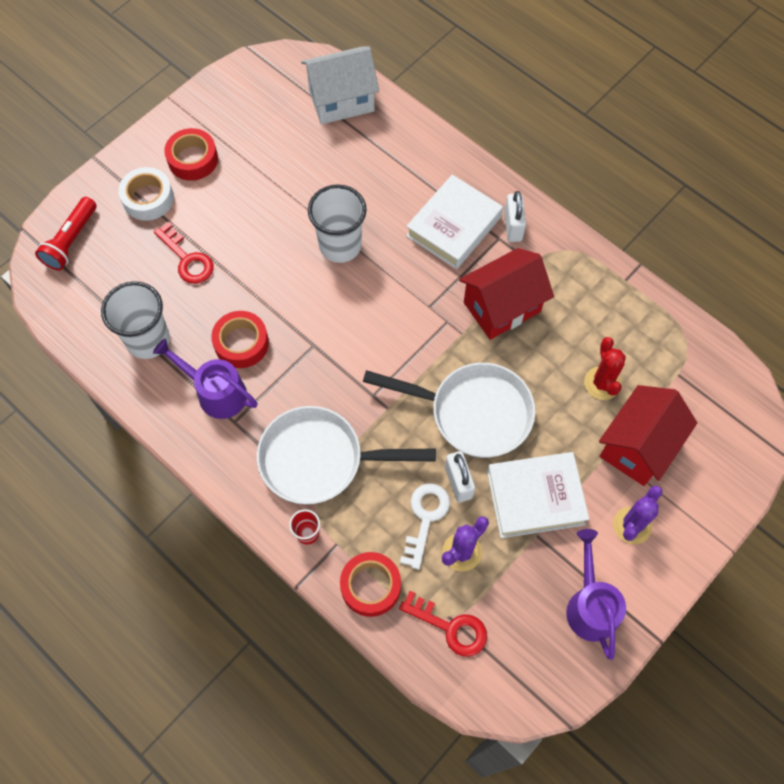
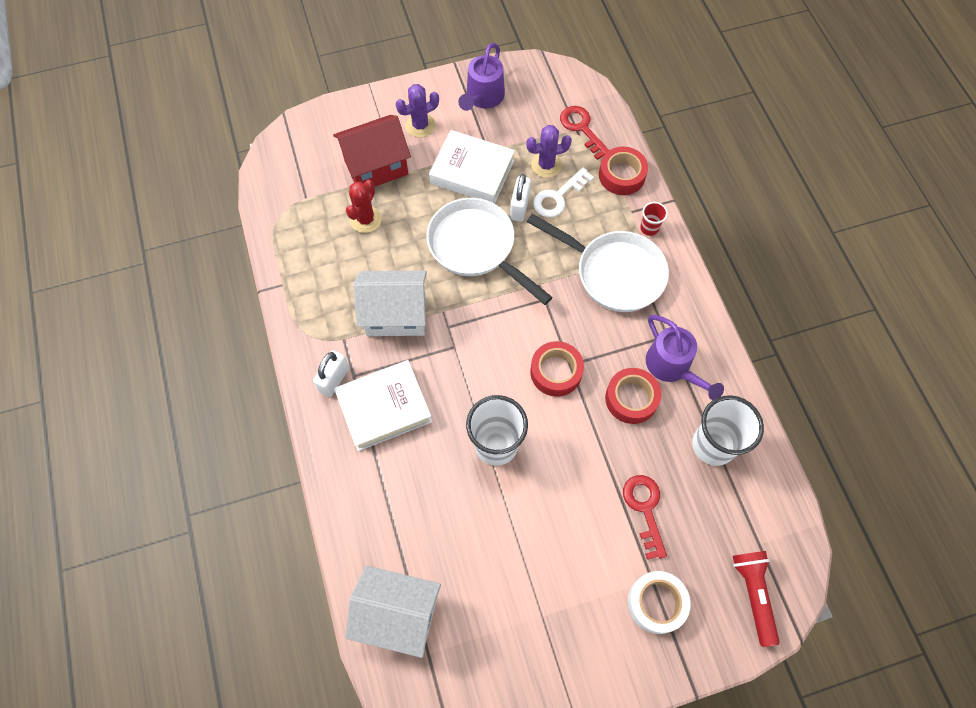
camera: 150 degrees left, 0 degrees up
red flashlight [35,197,96,270] -> red flashlight turned 60 degrees counterclockwise [733,551,780,647]
red tape [164,128,218,181] -> red tape moved to [530,341,584,397]
red house [459,248,554,340] -> white house [353,270,427,336]

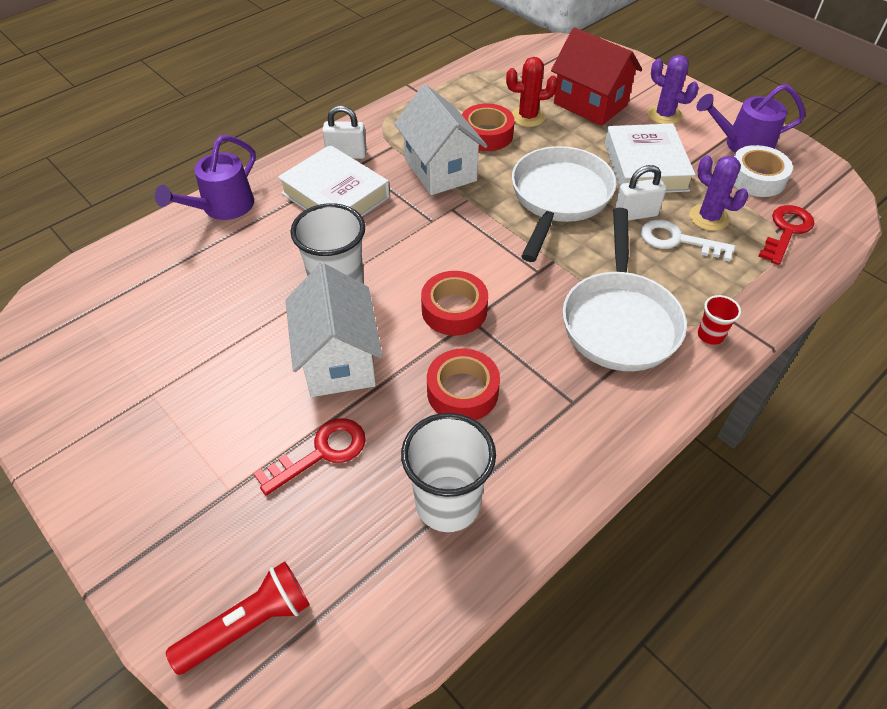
camera: 65 degrees right, 15 degrees down
white house [345,566,441,658] -> white house moved to [285,263,382,397]
red tape [599,147,648,195] -> red tape moved to [462,103,515,151]
white tape [628,571,691,634] -> white tape moved to [734,145,793,197]
purple watering can [646,315,724,400] -> purple watering can moved to [155,135,256,220]

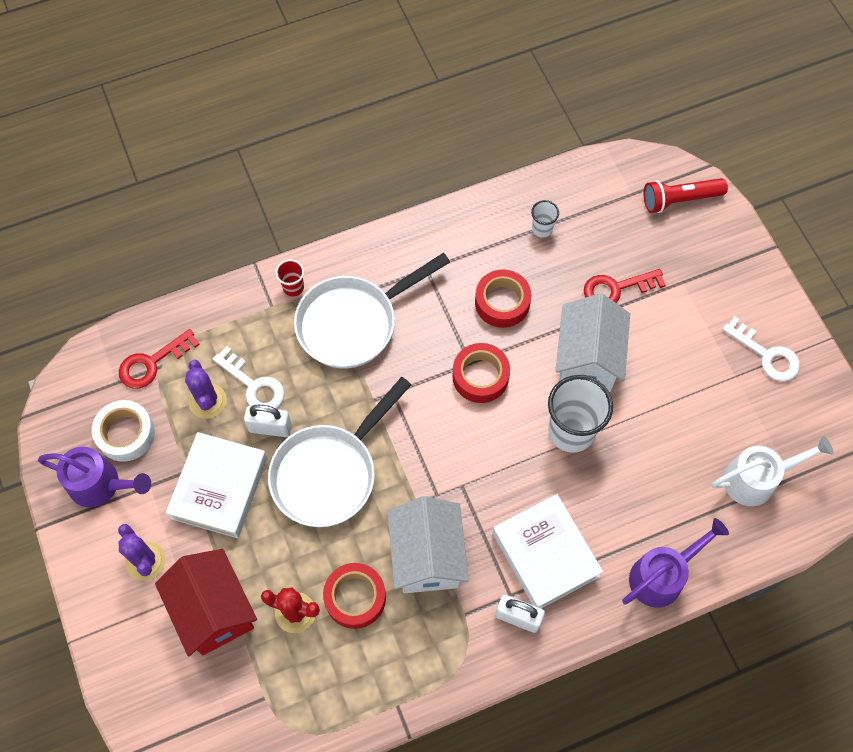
camera: 160 degrees left, 15 degrees up
white cup [401,413,496,532] -> white cup [531,200,559,238], size x0.48
white pan [563,208,687,371] -> white pan turned 150 degrees counterclockwise [294,253,450,369]
none -> white watering can [712,436,834,506]
none -> white key [722,316,800,381]

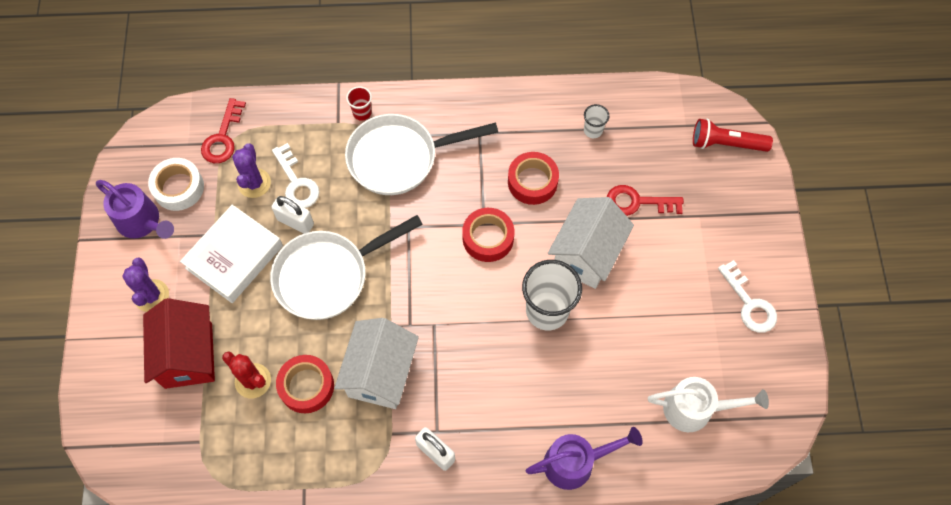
camera: 20 degrees right, 0 degrees up
red key [119,329,200,389] -> red key turned 60 degrees counterclockwise [201,98,246,163]
white book [492,494,603,609] -> none

